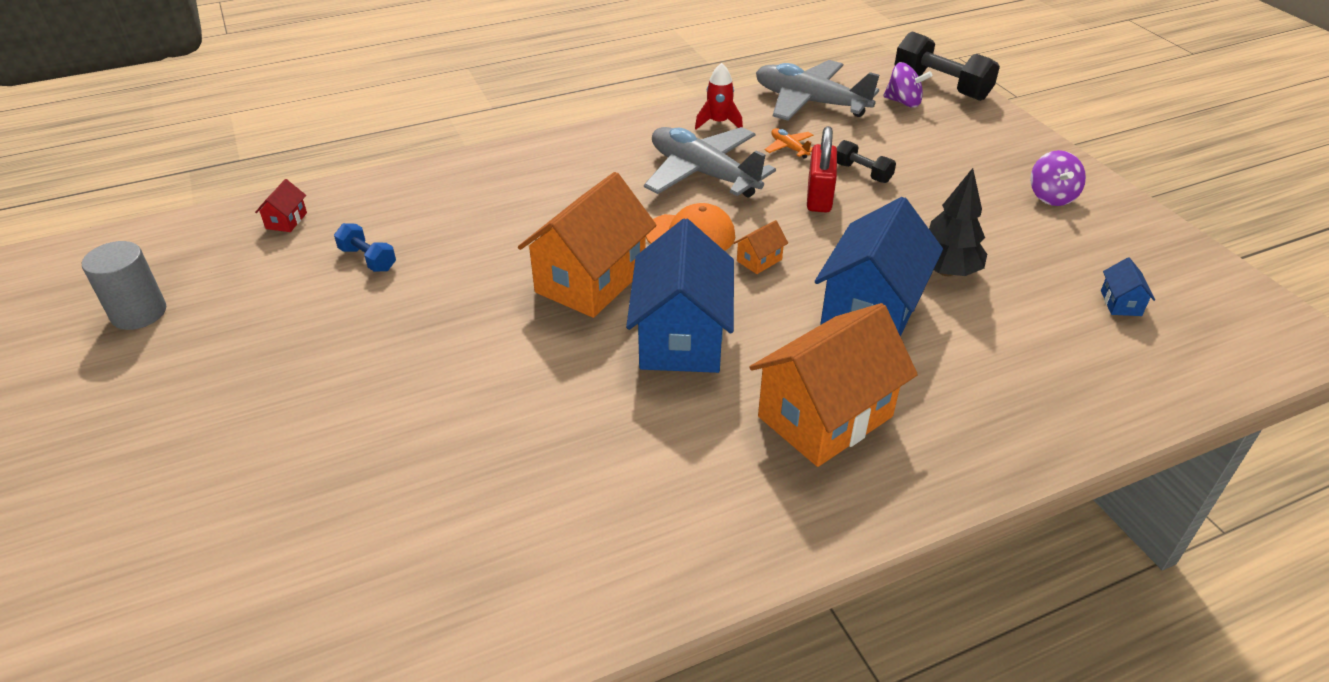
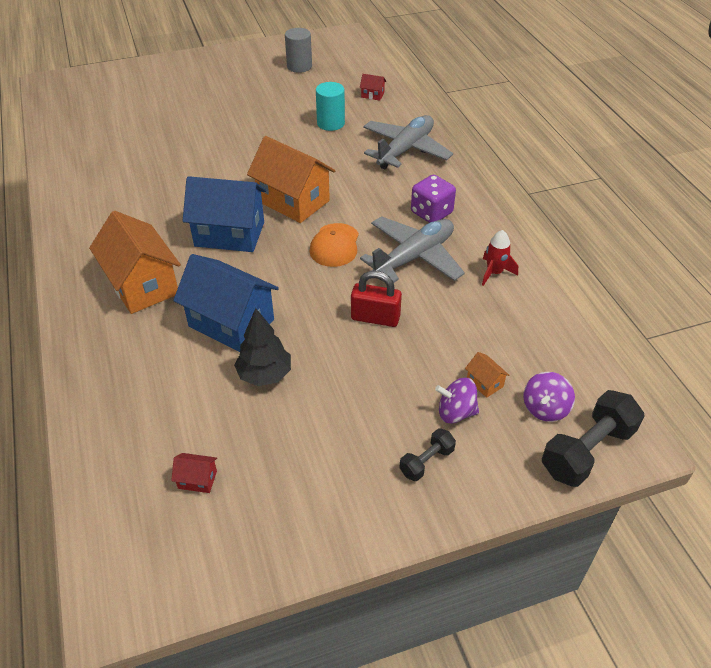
camera: 95 degrees right, 5 degrees up
blue dumbbell [334,223,396,272] -> turquoise cylinder [316,82,345,131]
orange house [734,220,788,274] -> orange house moved to [465,352,510,398]
grey plane [756,60,879,121] -> grey plane moved to [363,115,453,170]
orange plane [765,128,813,159] -> none
black dumbbell [837,140,896,183] -> black dumbbell moved to [399,428,456,481]
purple spinning top [1030,150,1086,206] -> purple spinning top moved to [435,378,479,424]
blue house [1101,257,1155,316] -> red house [171,453,217,493]
none -> purple dice [411,174,456,223]

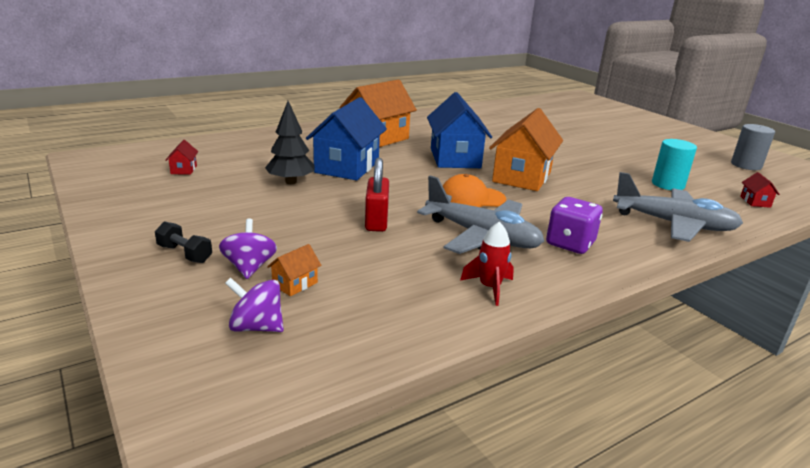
camera: 75 degrees right, 20 degrees down
black dumbbell [542,390,644,487] -> none

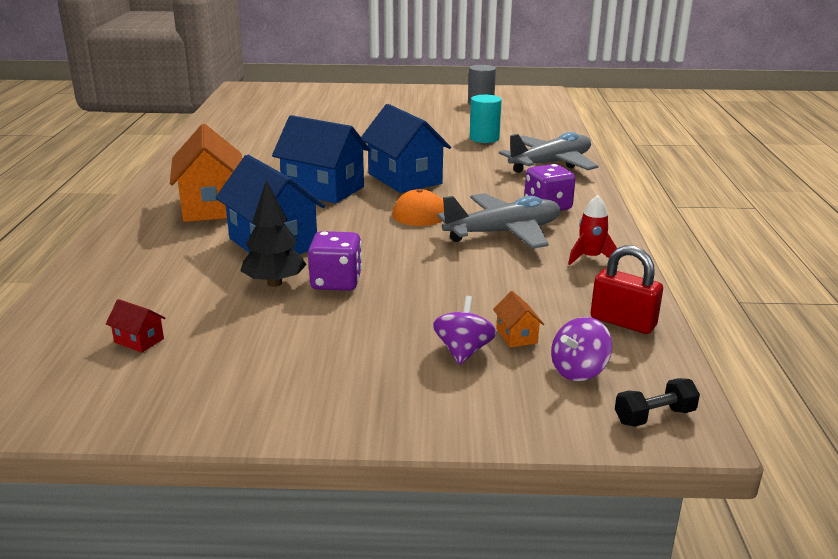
camera: 55 degrees left, 0 degrees up
black dumbbell [155,221,212,263] -> black dumbbell moved to [615,378,700,427]
purple spinning top [219,219,277,279] -> purple spinning top turned 75 degrees clockwise [433,296,496,365]
red padlock [365,158,389,232] -> red padlock moved to [591,245,663,334]
orange house [489,108,563,191] -> blue house [361,104,451,193]
red house [740,172,780,208] -> none
none -> purple dice [308,231,362,291]

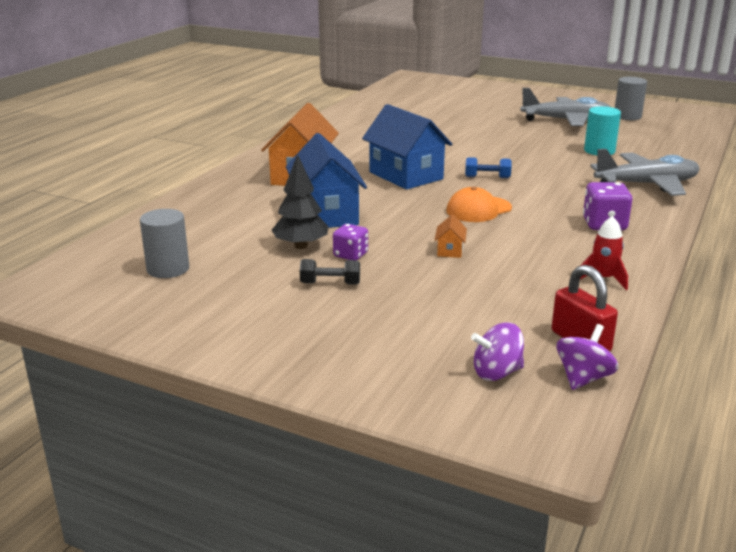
camera: 25 degrees right, 0 degrees up
red house [106,299,166,353] -> grey cylinder [140,209,189,278]
purple dice [308,231,362,291] -> purple dice [333,224,368,260], size x0.66
blue house [361,104,451,193] -> blue dumbbell [465,157,511,178]
purple spinning top [433,296,496,365] -> purple spinning top moved to [556,324,618,390]
grey plane [437,193,560,249] -> grey plane moved to [520,88,610,126]
orange house [493,291,544,348] -> orange house moved to [435,215,467,258]
black dumbbell [615,378,700,427] -> black dumbbell moved to [300,259,360,285]

